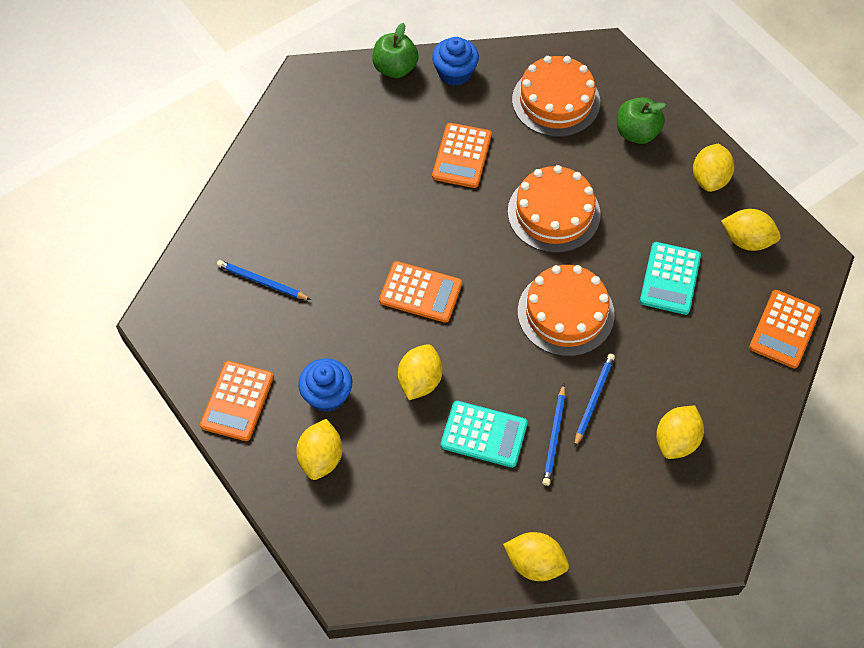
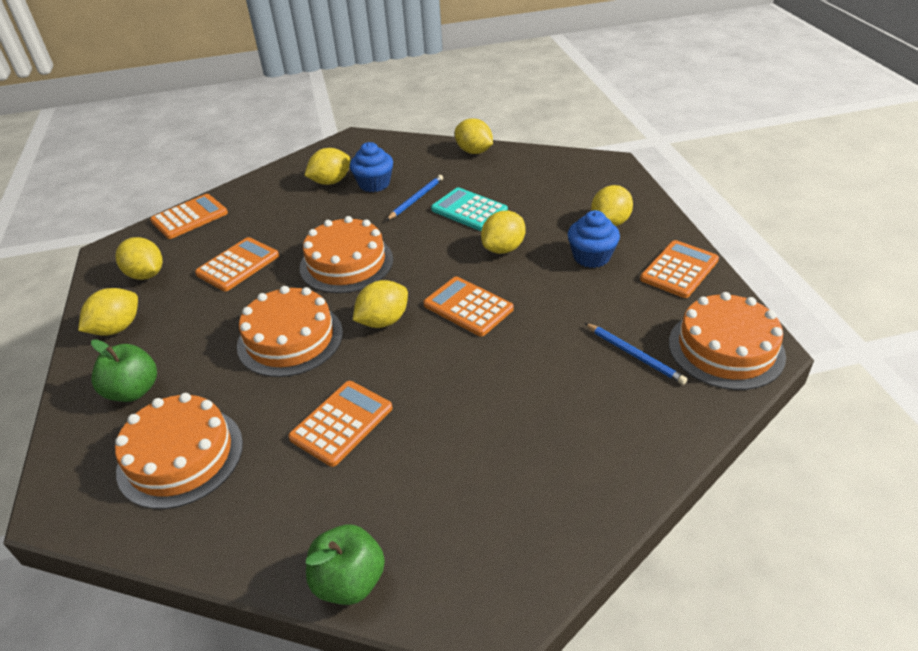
camera: 155 degrees left, 20 degrees down
blue cupcake [432,37,479,86] -> blue cupcake moved to [350,142,393,192]
blue pencil [574,354,615,448] -> none
turquoise calculator [640,242,701,315] -> orange calculator [195,237,279,291]
none -> yellow lemon [353,280,408,328]
none -> orange cake [669,292,786,390]

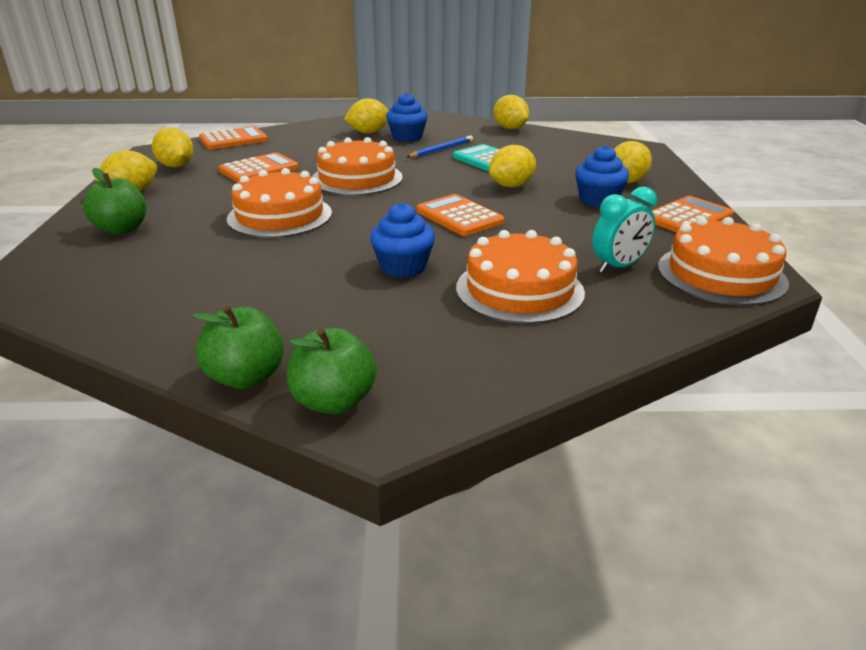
camera: 10 degrees right, 10 degrees down
orange cake [115,393,243,509] -> orange cake moved to [456,230,585,324]
orange calculator [288,381,392,467] -> none
yellow lemon [353,280,408,328] -> none
blue pencil [585,323,688,385] -> turquoise clock [592,187,657,273]
none -> green apple [287,328,377,414]
none -> blue cupcake [370,203,435,278]

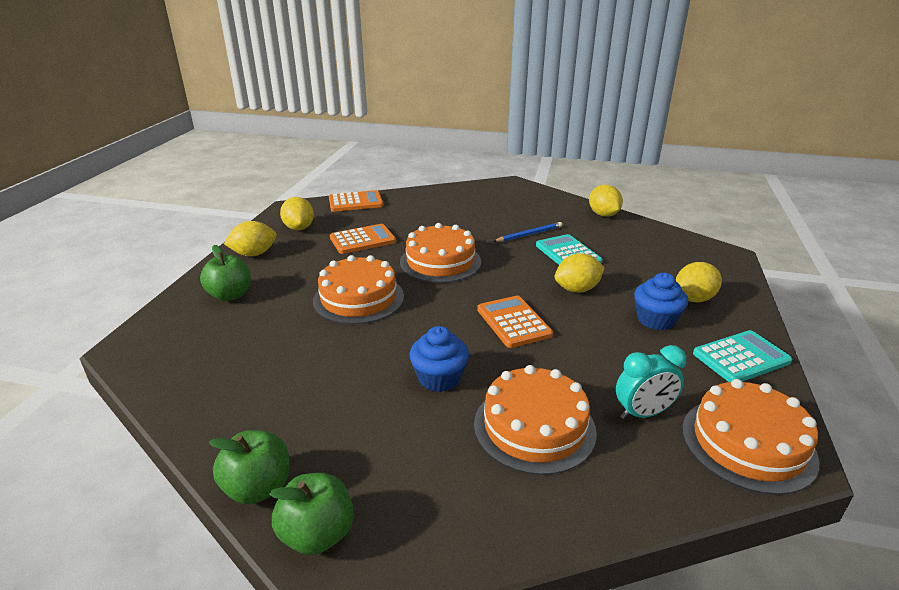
camera: 15 degrees right, 0 degrees up
yellow lemon [344,98,389,134] -> none
blue cupcake [386,93,428,142] -> none
orange calculator [651,196,734,232] -> turquoise calculator [693,330,792,382]

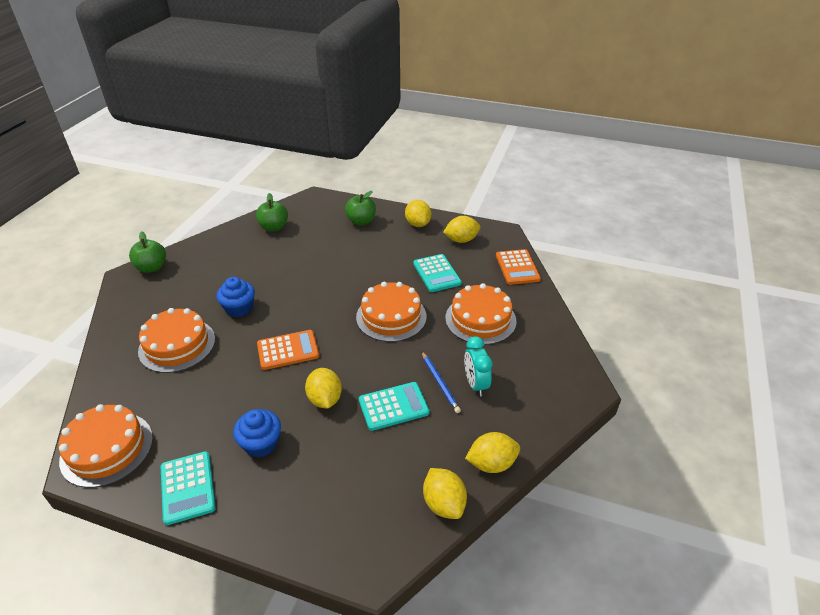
camera: 95 degrees right, 10 degrees up
green apple [209,430,289,504] -> green apple moved to [256,193,288,232]
orange cake [313,255,404,324] -> orange cake moved to [445,283,516,345]
orange calculator [330,224,396,254] -> turquoise calculator [413,254,462,292]
turquoise clock [616,345,686,419] -> turquoise clock moved to [464,336,492,397]
yellow lemon [676,262,722,302] -> yellow lemon moved to [423,468,467,519]

